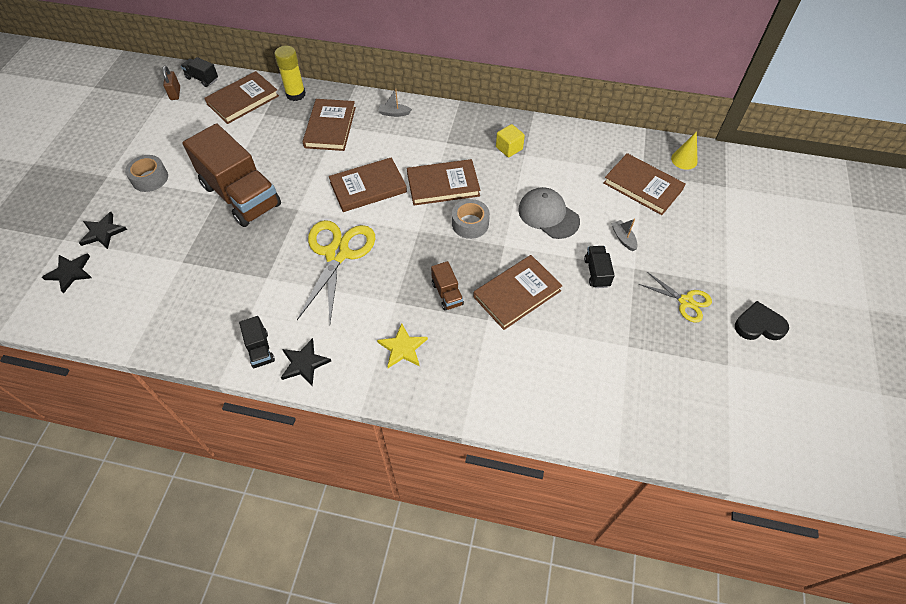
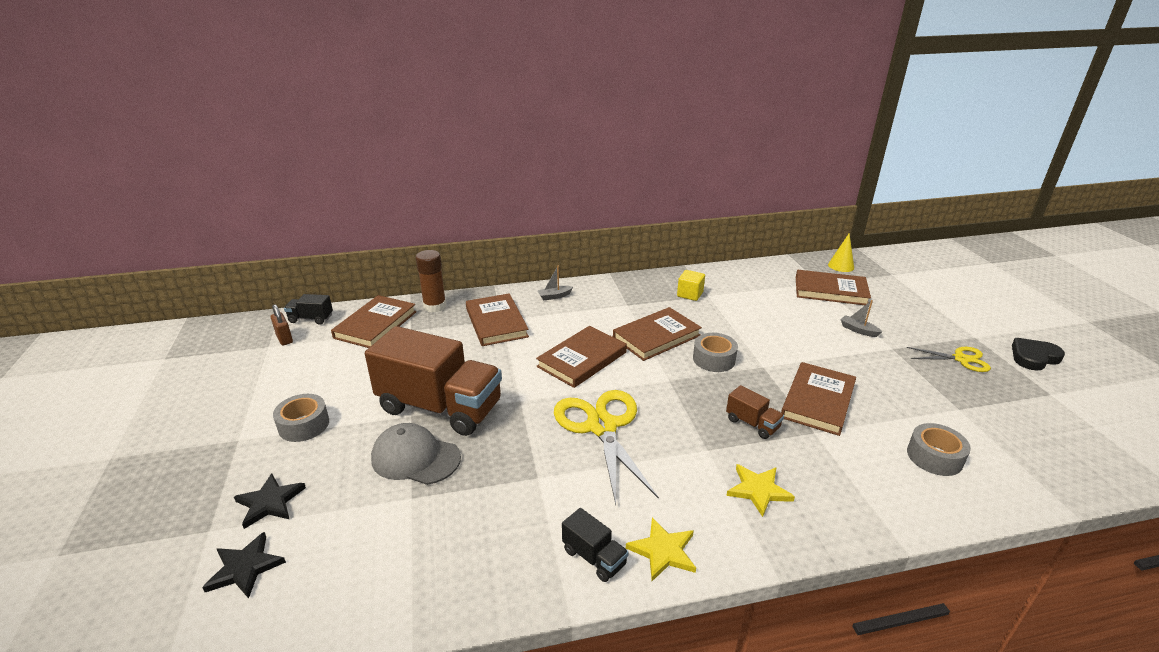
camera: 25 degrees left, 25 degrees down
yellow glue stick [274,46,306,101] -> brown glue stick [416,250,446,312]
black star [281,338,331,386] -> yellow star [626,517,696,581]
grey cap [518,187,580,239] -> grey cap moved to [371,423,461,485]
black truck [584,246,615,288] -> none
none -> grey tape [907,423,971,476]

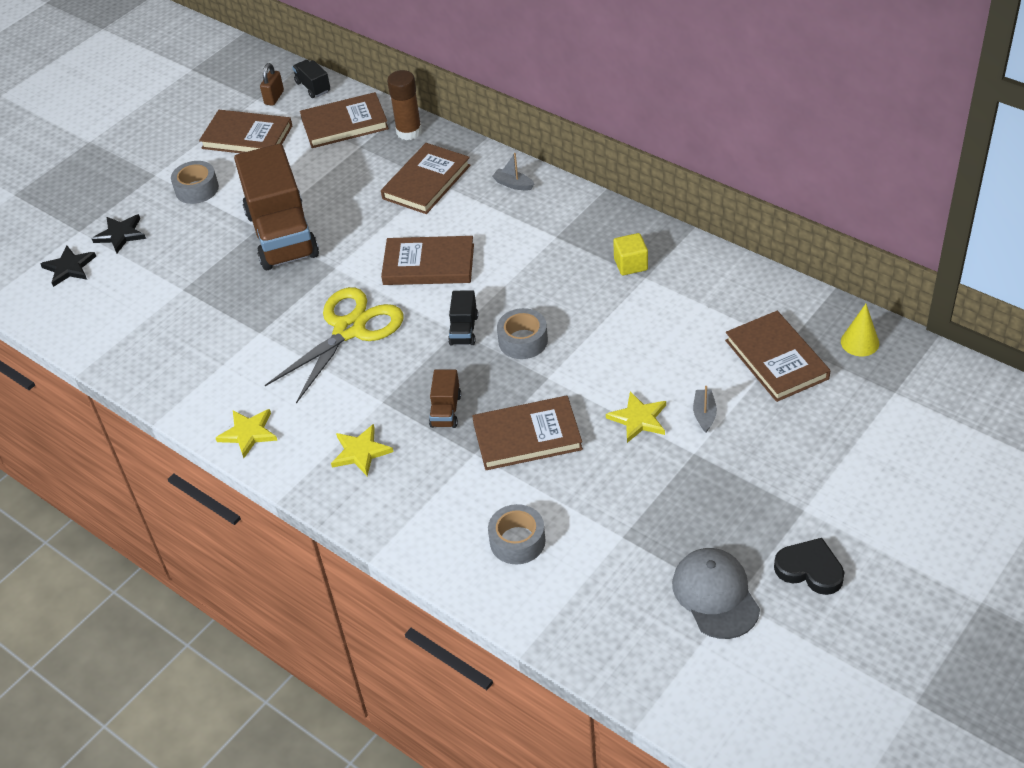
camera: 55 degrees right, 15 degrees up
grey cap [371,423,461,485] -> grey cap moved to [672,548,760,639]
black truck [562,508,629,582] -> black truck moved to [448,291,478,345]
brown book [613,307,702,361] -> brown book moved to [199,110,293,153]
yellow scissors [906,347,991,372] -> none
none -> yellow star [606,391,666,443]

